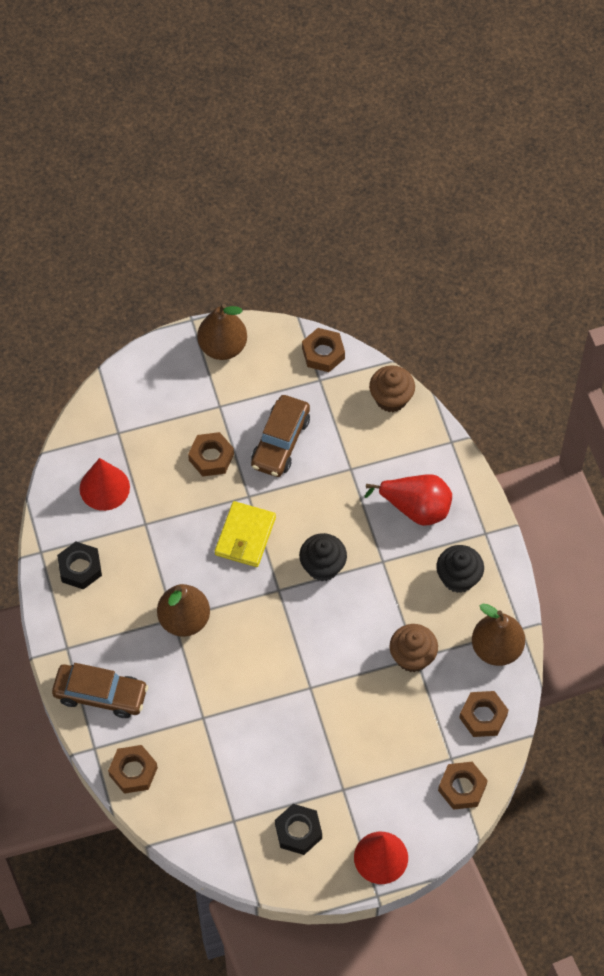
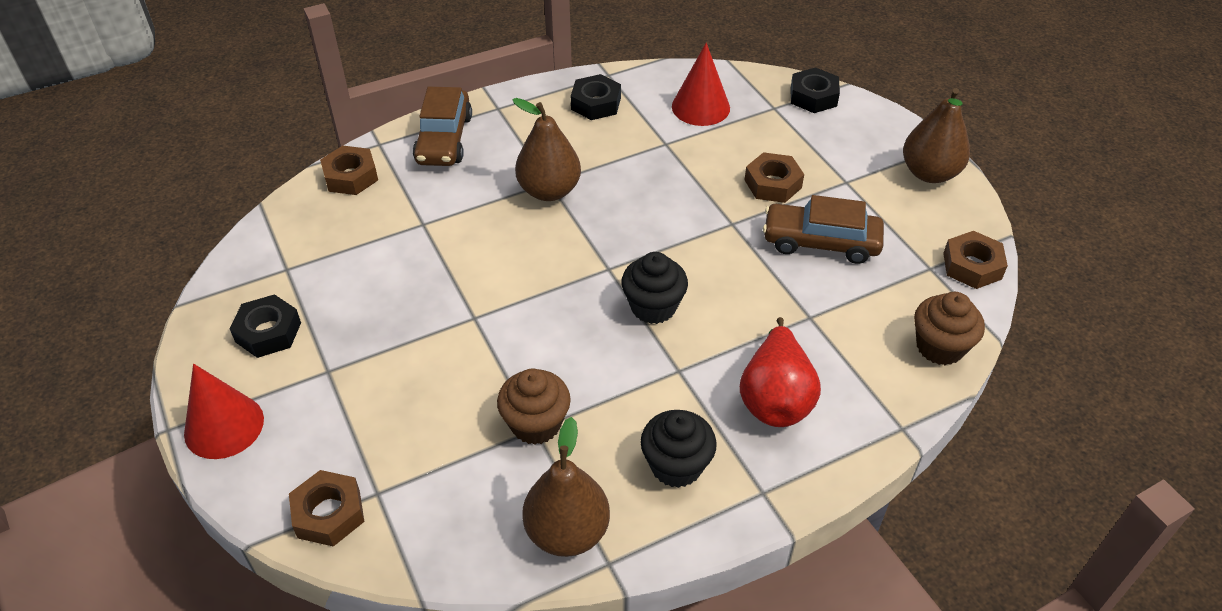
camera: 80 degrees right, 15 degrees down
yellow wallet [215,501,276,567] -> none
brown nut [459,691,509,737] -> none
none -> black nut [791,67,840,113]

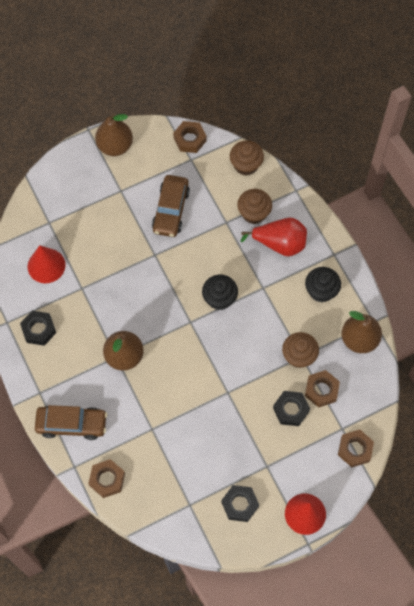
camera: 90 degrees left, 20 degrees up
brown nut [745,152,804,203] -> brown nut moved to [305,370,340,407]
black nut [791,67,840,113] -> black nut moved to [273,391,310,426]
none -> brown cupcake [237,189,272,224]

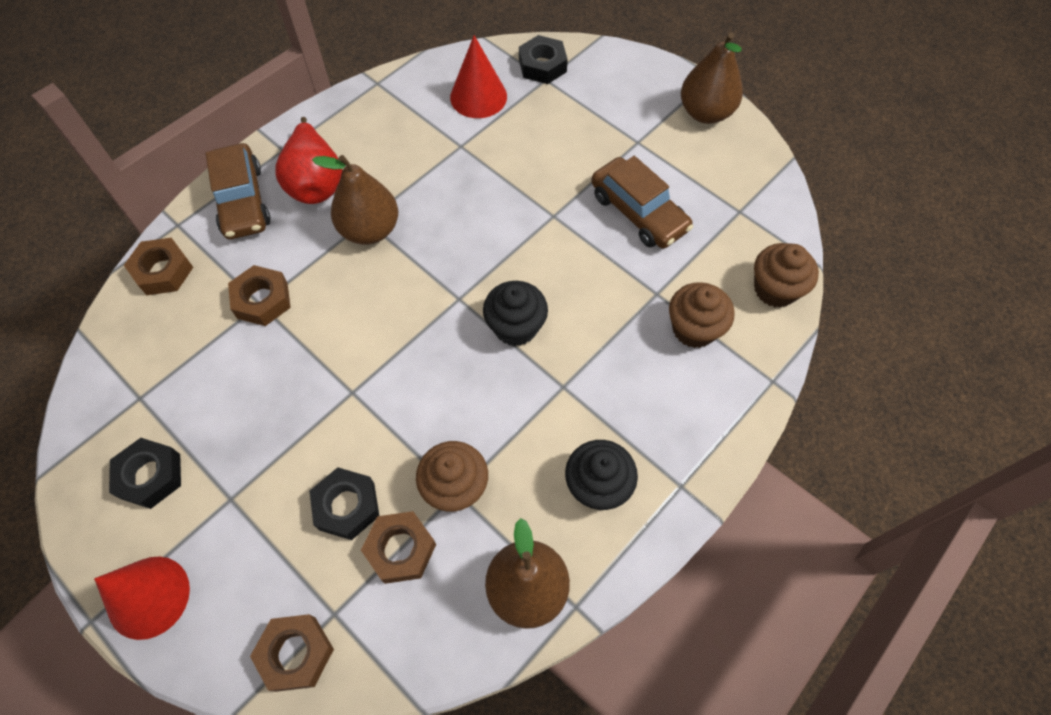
camera: 70 degrees right, 5 degrees down
black nut [20,311,56,346] -> black nut moved to [519,35,568,84]
brown car [152,175,190,237] -> brown car turned 120 degrees counterclockwise [591,156,693,249]
brown nut [173,121,207,153] -> brown nut moved to [228,265,291,326]
red pear [241,218,307,257] -> red pear moved to [275,117,342,204]

